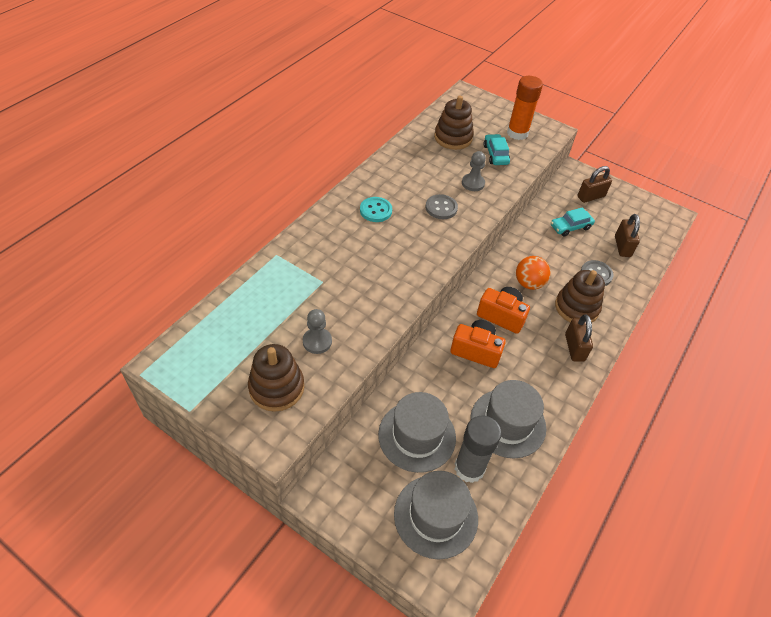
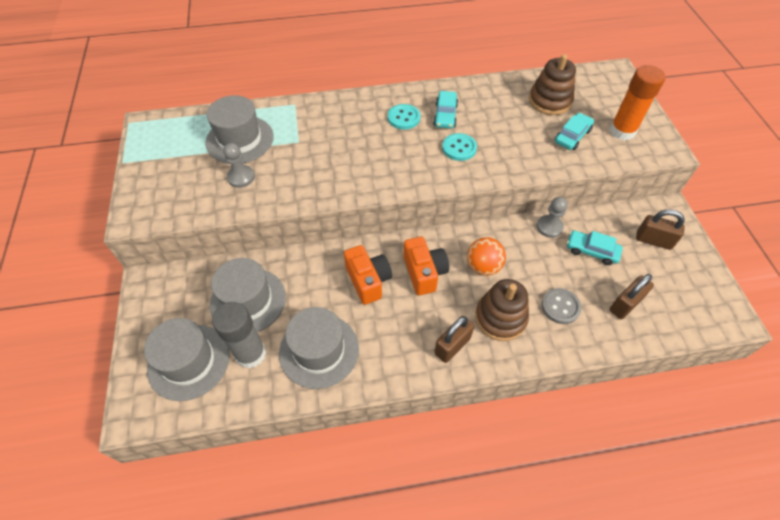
camera: 50 degrees right, 5 degrees up
brown stacking toy [248,344,304,412] -> none
grey button [426,194,458,219] -> turquoise button [442,133,477,161]
grey pawn [462,151,486,191] -> grey pawn moved to [537,197,568,238]
none -> grey hat [205,95,274,164]
none -> turquoise car [433,91,458,129]

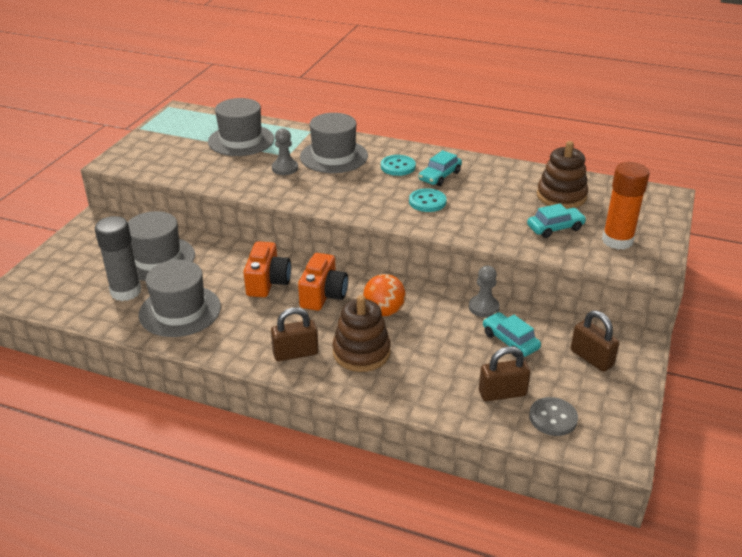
camera: 30 degrees right, 20 degrees down
grey hat [144,318,230,401] -> grey hat moved to [300,113,368,173]
grey pawn [223,143,255,188] -> grey pawn moved to [272,128,298,175]
grey button [541,288,581,324] -> grey button moved to [529,397,578,436]

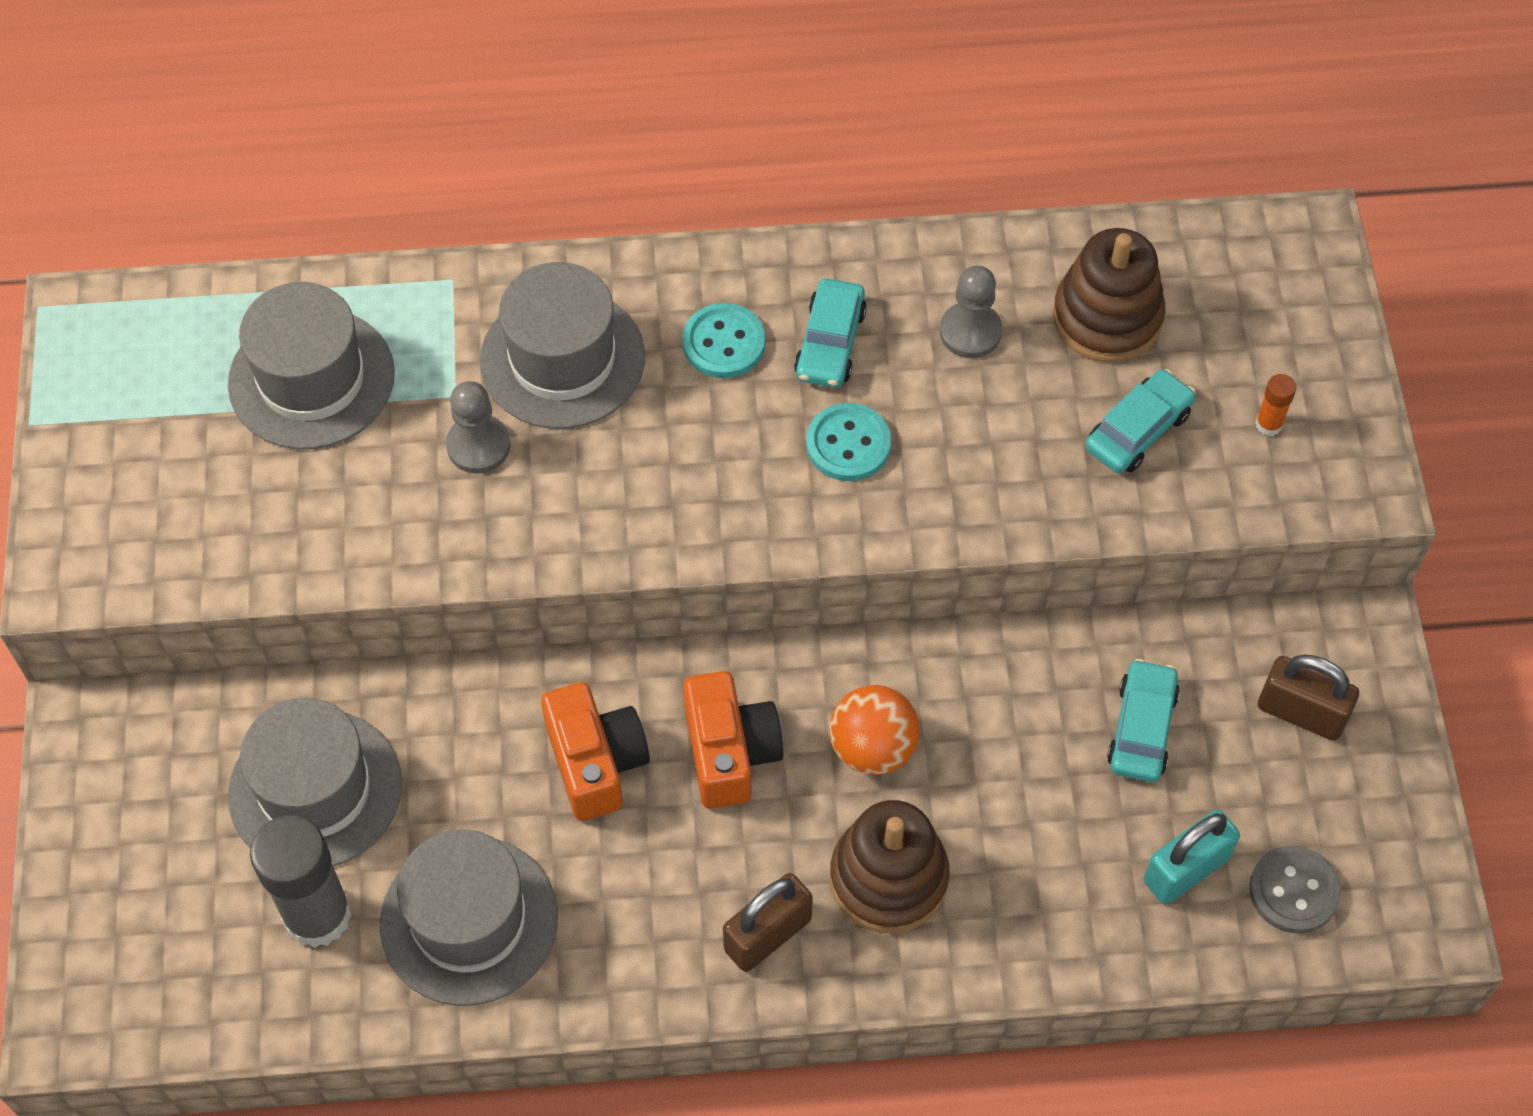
camera: 25 degrees left, 25 degrees up
grey pawn [469,265,500,317] -> grey pawn moved to [940,266,1002,358]
brown padlock [479,346,531,401] -> turquoise padlock [1144,810,1240,904]
turquoise car [483,312,541,357] -> turquoise car turned 75 degrees clockwise [1107,659,1180,782]
orange glue stick [602,162,650,250] -> orange glue stick [1255,374,1296,436], size x0.42

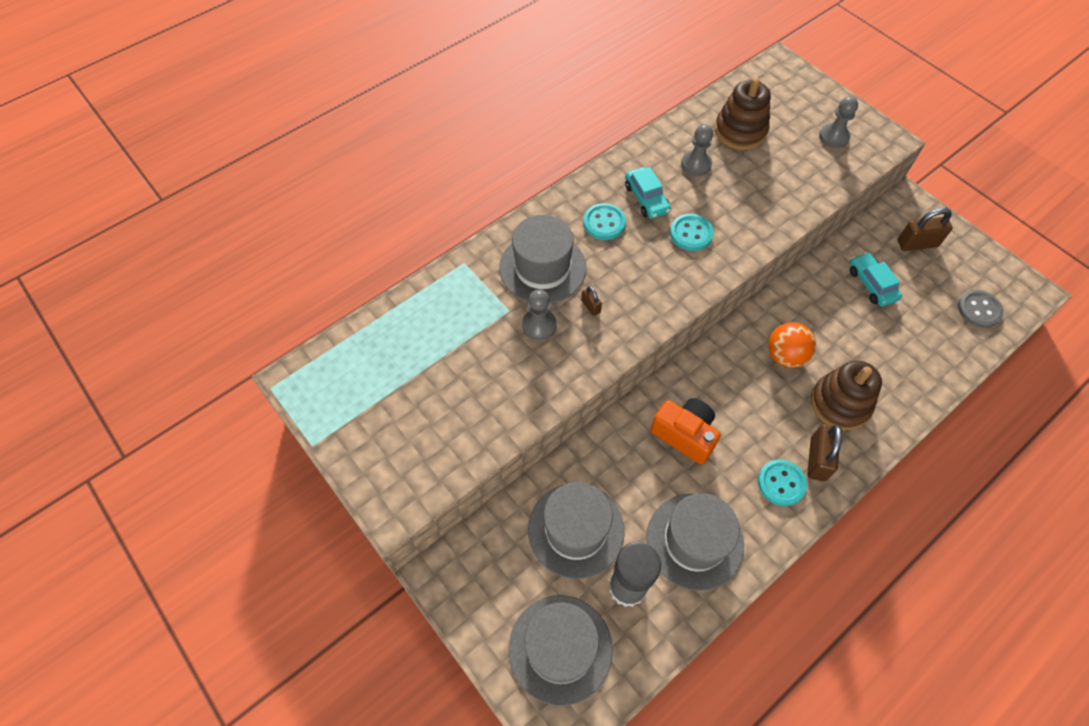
camera: 35 degrees left, 0 degrees up
grey hat [228,282,395,449] -> grey hat moved to [509,595,613,706]
orange camera [683,671,783,809] -> none
turquoise car [1085,369,1196,473] -> none
turquoise padlock [1144,810,1240,904] -> none
orange glue stick [1255,374,1296,436] -> grey pawn [819,96,858,148]
none -> brown padlock [581,286,602,316]
none -> turquoise button [758,459,807,506]

